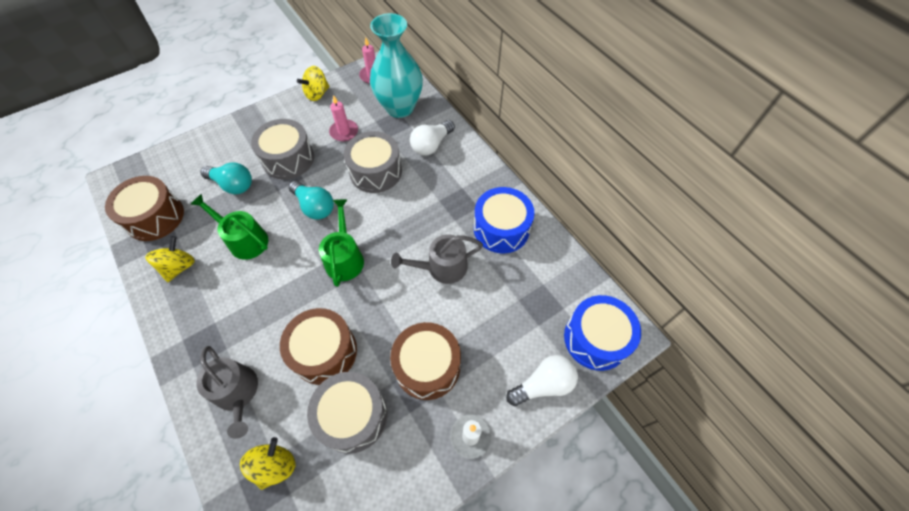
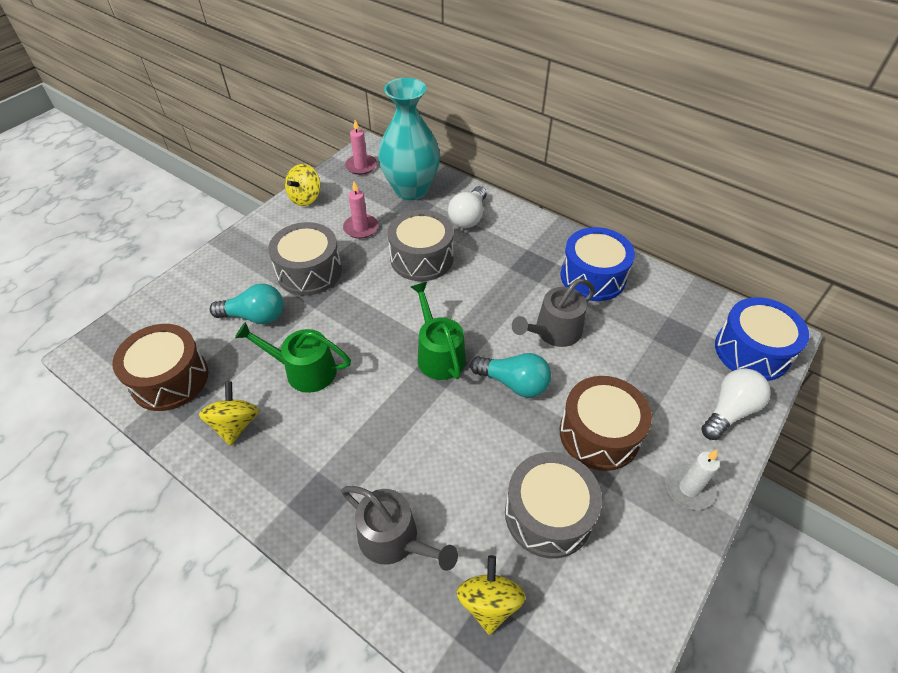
camera: 20 degrees left, 10 degrees down
brown drum [280,308,357,385] -> none
turquoise light bulb [289,181,334,220] -> turquoise light bulb moved to [470,353,551,398]

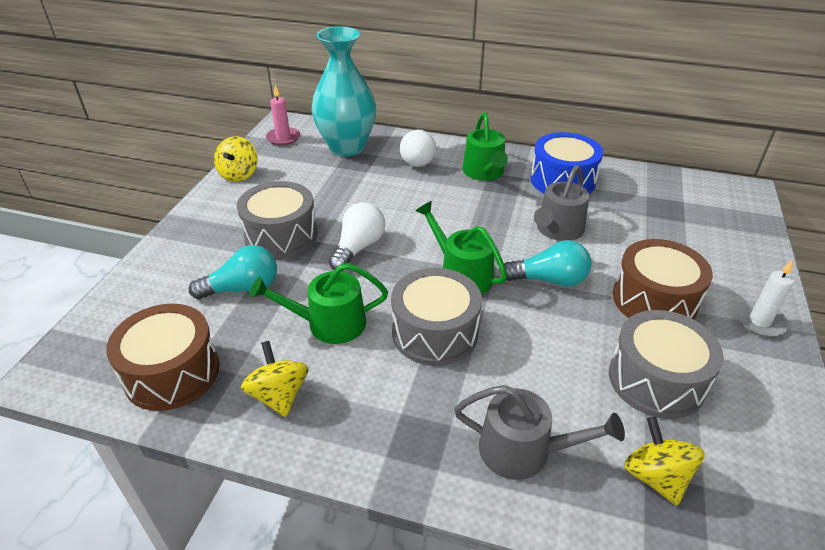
camera: 20 degrees left, 10 degrees down
pink candle [343,181,378,239] -> none
grey drum [388,210,454,281] -> grey drum moved to [391,268,482,366]
white light bulb [701,368,771,440] -> white light bulb moved to [329,202,385,271]
blue drum [715,297,809,381] -> none
none -> green watering can [462,112,508,181]

